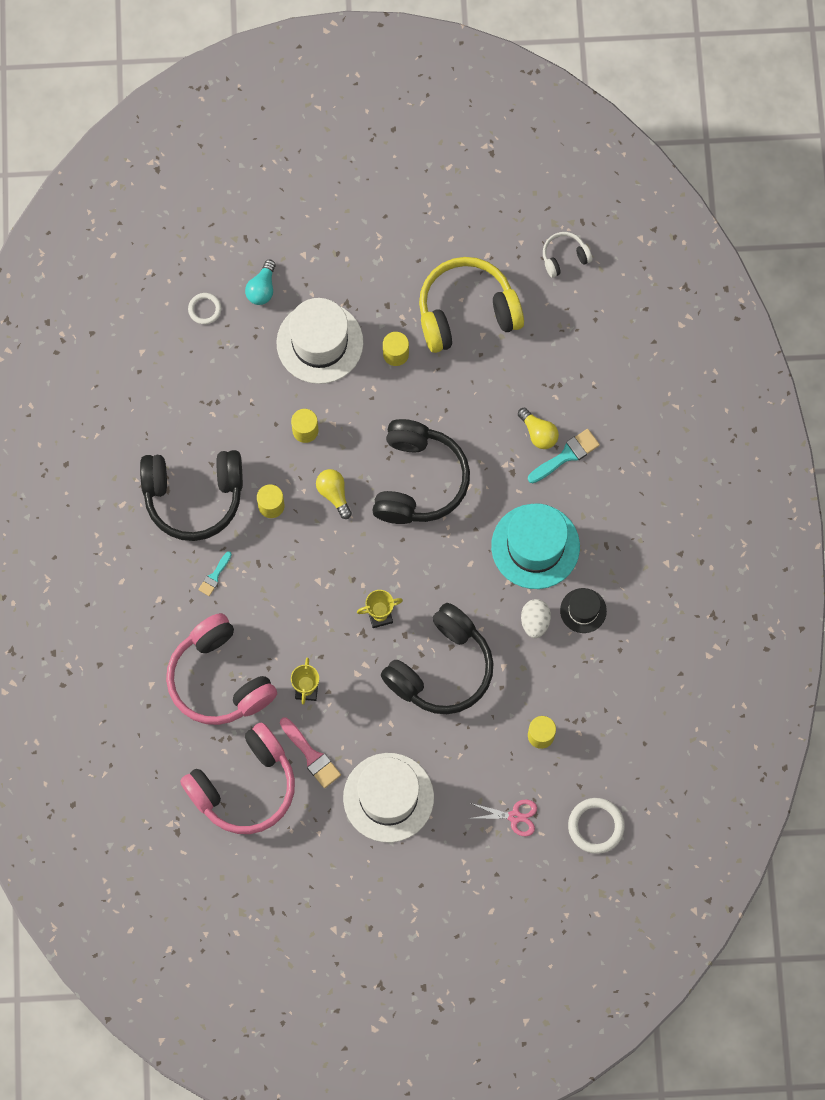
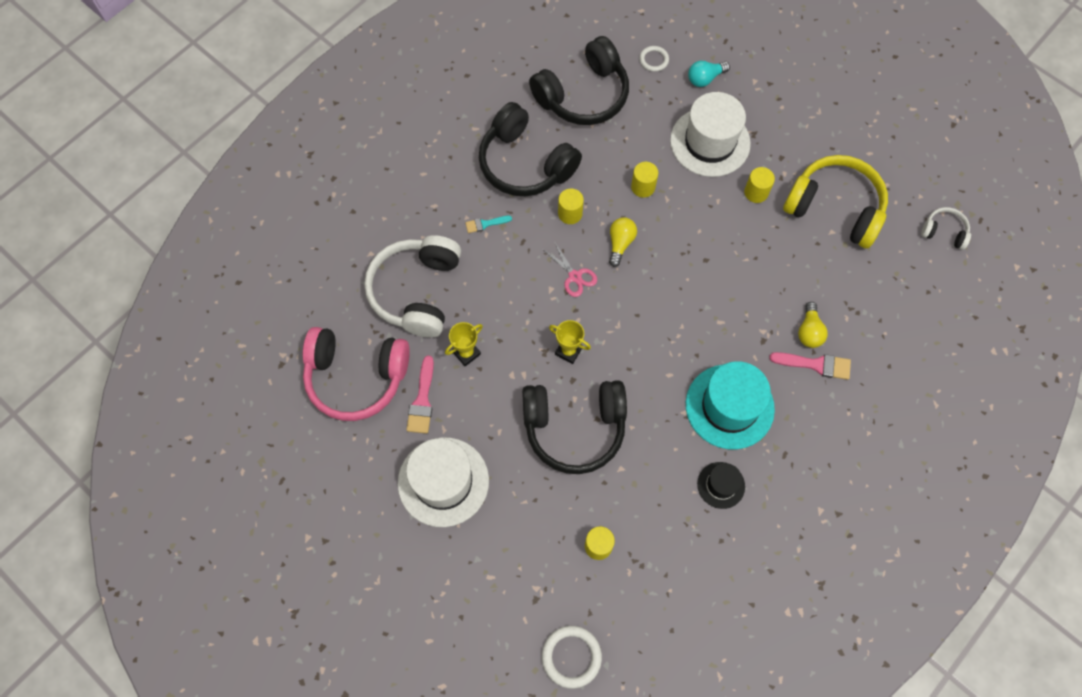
camera: 45 degrees right, 5 degrees down
pink headphones [166,613,277,725] -> white headphones [364,235,461,338]
black headphones [372,419,470,524] -> black headphones moved to [529,36,629,125]
pink scissors [468,799,537,837] -> pink scissors moved to [544,241,597,297]
white egg [521,599,551,638] -> none
turquoise brush [528,429,600,483] -> pink brush [769,352,851,380]

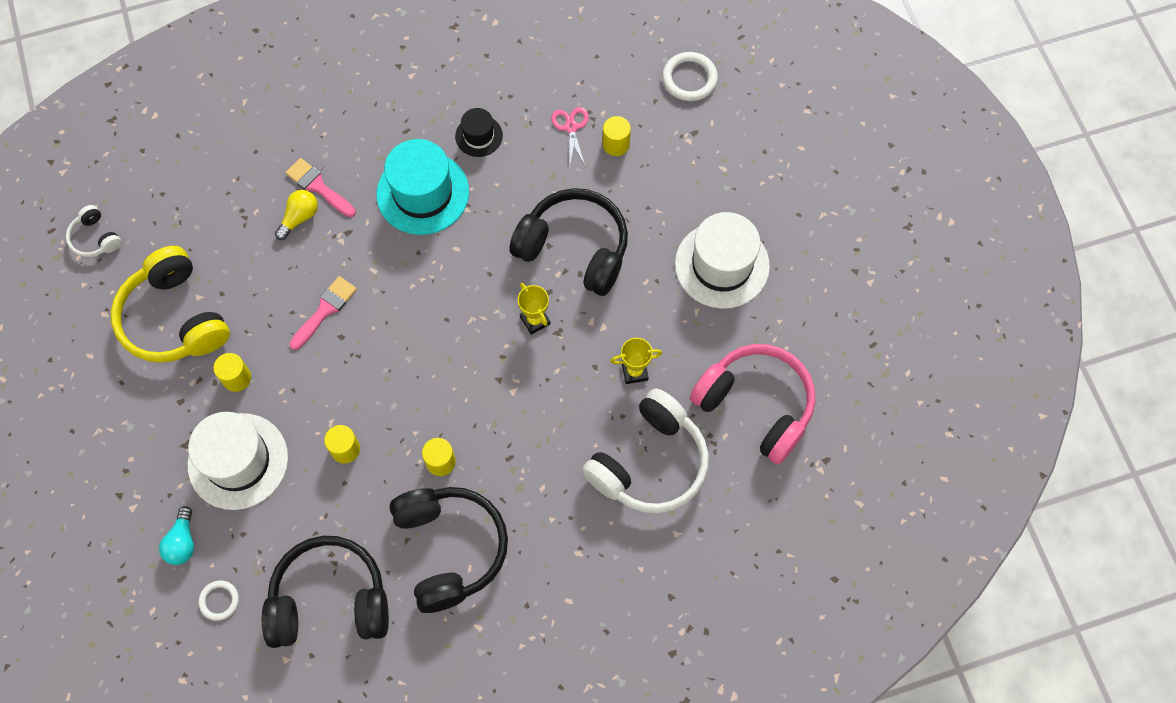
camera: 150 degrees left, 0 degrees up
pink brush [406,355,434,434] -> pink brush moved to [289,276,357,350]
turquoise brush [465,216,512,233] -> none
pink scissors [544,241,597,297] -> pink scissors moved to [551,107,589,166]
yellow light bulb [609,217,637,267] -> none
turquoise light bulb [688,61,730,87] -> turquoise light bulb turned 90 degrees clockwise [159,506,194,565]

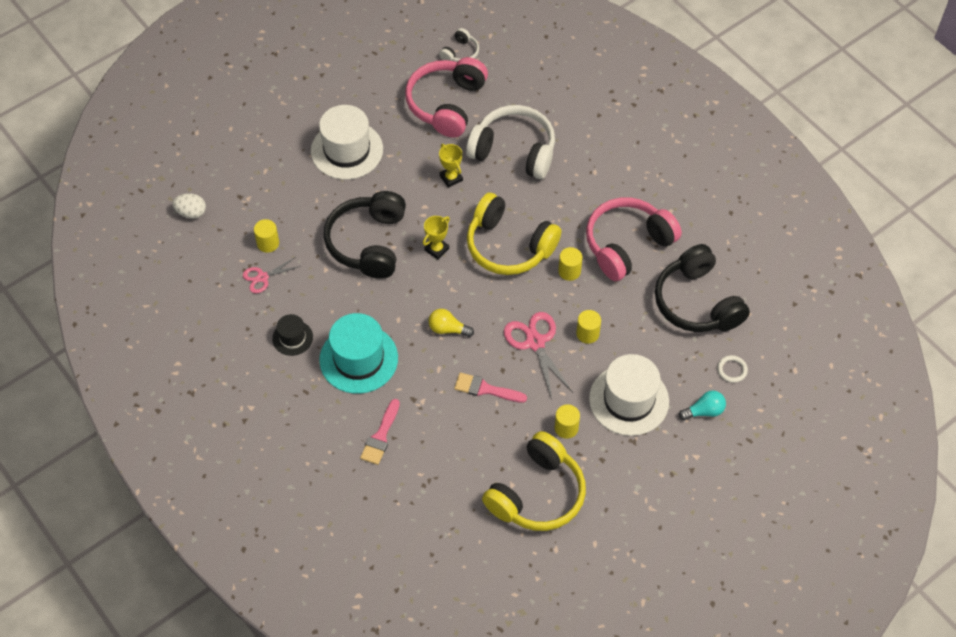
camera: 110 degrees left, 10 degrees down
white headphones [66,205,121,257] -> white headphones moved to [439,28,479,62]
yellow light bulb [275,190,318,240] -> yellow light bulb moved to [429,309,474,337]
black headphones [390,487,508,613] -> pink headphones [586,197,682,281]
white ring [662,52,718,101] -> white egg [172,193,206,219]
none -> yellow headphones [467,193,562,275]
none -> pink scissors [504,312,573,399]

